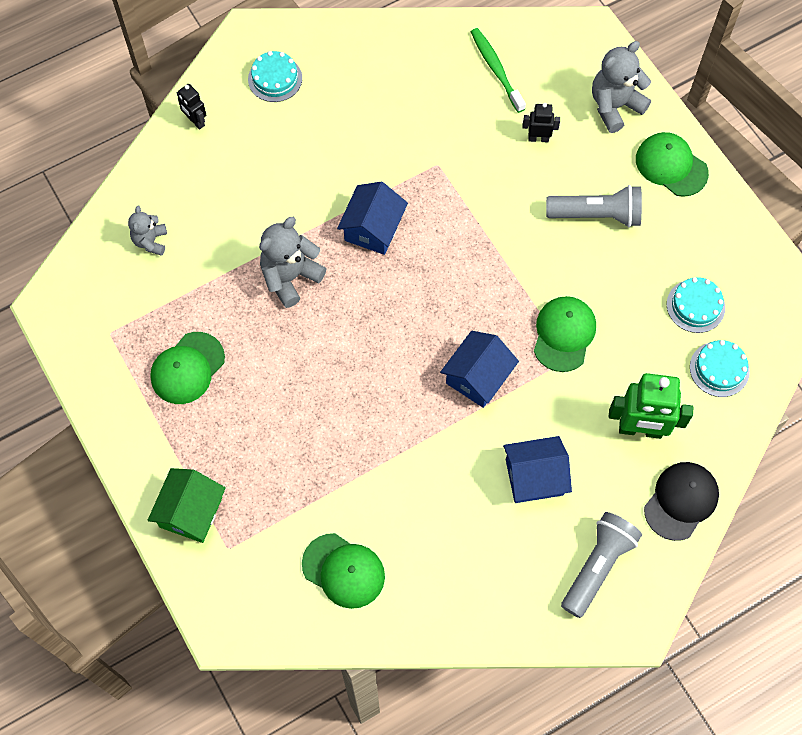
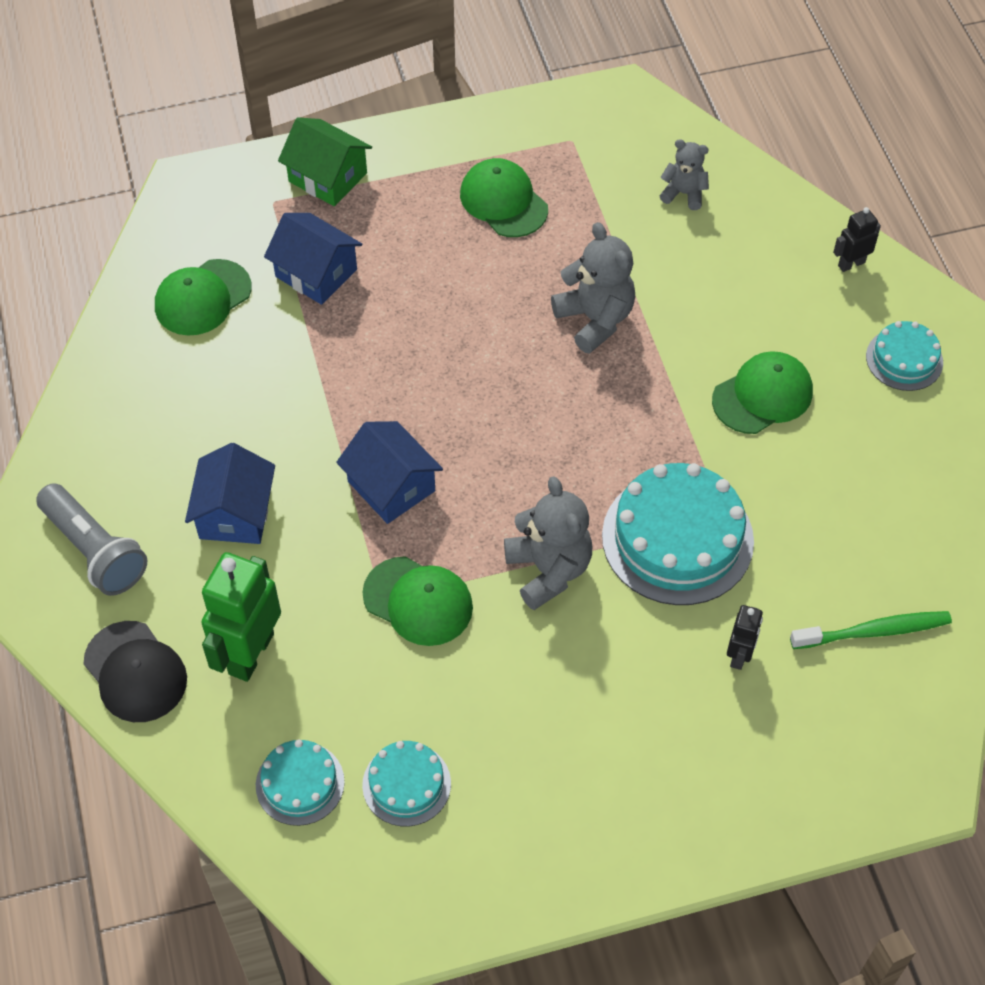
camera: 105 degrees right, 10 degrees down
blue house [337,182,408,255] -> blue house moved to [264,213,362,305]
grey flashlight [546,185,642,227] -> none
grey teddy bear [592,41,651,133] -> grey teddy bear moved to [504,476,592,610]
green cap [636,132,709,197] -> green cap moved to [712,351,813,434]
none -> turquoise cake [602,463,754,605]

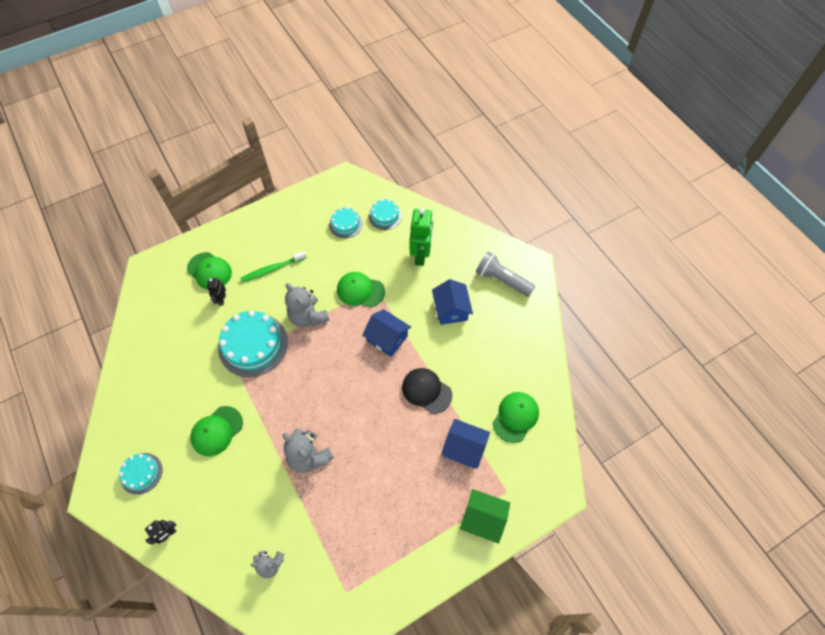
camera: 165 degrees right, 5 degrees up
black cap [84,621,187,722] -> black cap moved to [402,368,452,414]
green cap [460,158,548,237] -> green cap moved to [187,252,232,290]
green toothbrush [790,611,952,649] -> green toothbrush moved to [241,251,307,283]

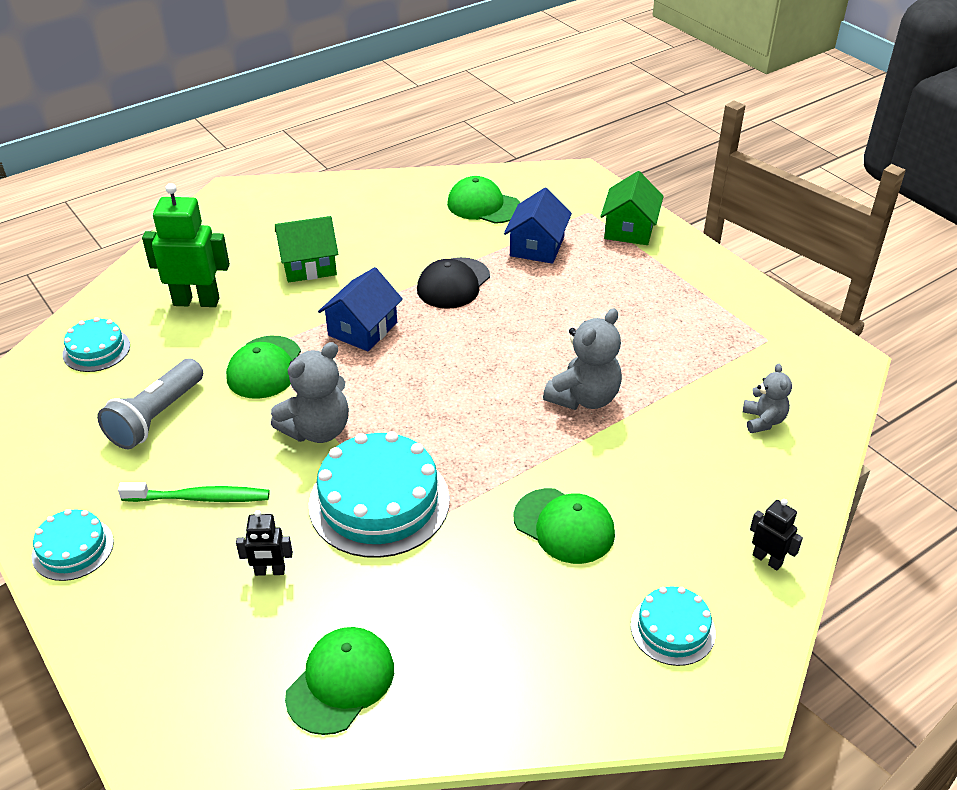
camera: 95 degrees left, 20 degrees down
green cap [187,252,232,290] -> green cap moved to [285,627,394,735]
green toothbrush [241,251,307,283] -> green toothbrush turned 60 degrees counterclockwise [118,482,270,502]
turquoise cake [329,207,363,238] -> turquoise cake moved to [32,509,114,581]
blue house [432,279,473,325] -> green house [275,216,338,283]
grey flashlight [476,251,535,297] -> grey flashlight moved to [97,359,203,449]

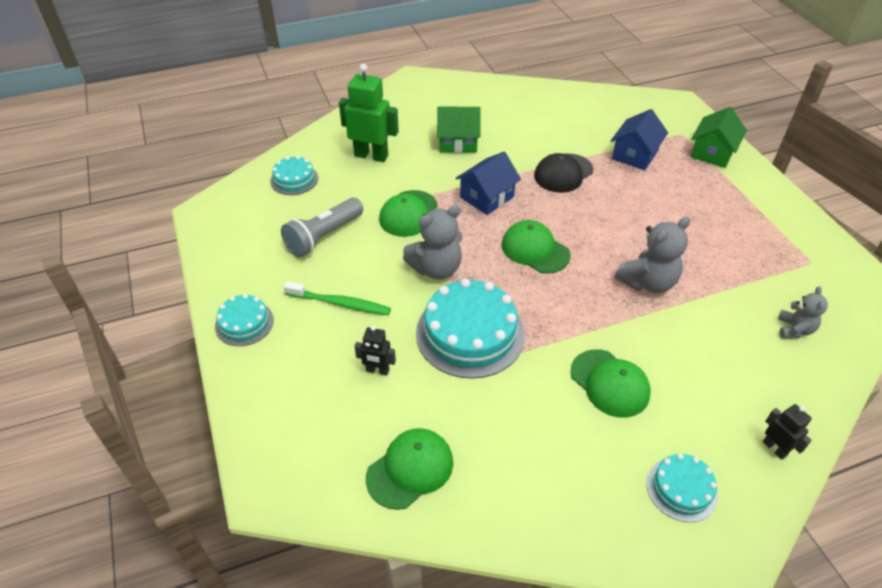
camera: 15 degrees right, 5 degrees up
green cap [447,176,520,224] -> green cap moved to [502,220,570,274]

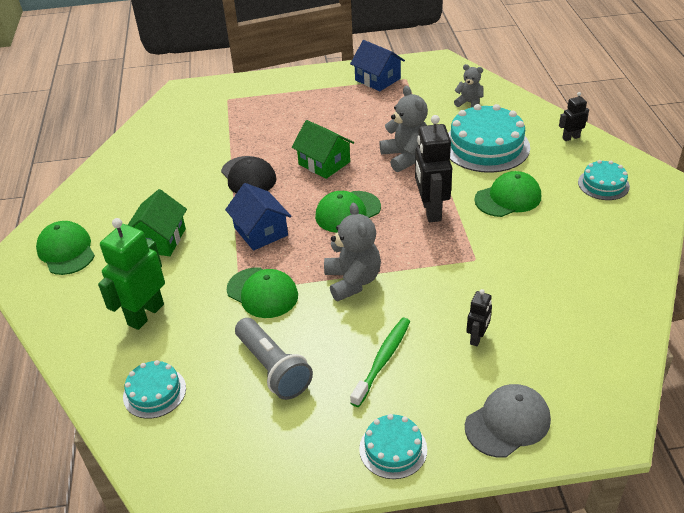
camera: 75 degrees left, 5 degrees down
green cap [366,428,453,510] -> green cap moved to [36,221,95,275]
turquoise cake [416,279,525,379] -> turquoise cake moved to [448,104,530,173]
blue house [611,109,668,170] -> blue house moved to [350,40,405,91]
green house [691,107,747,168] -> green house moved to [292,120,354,179]
none -> black robot [415,115,452,222]
none -> grey cap [465,384,551,458]

